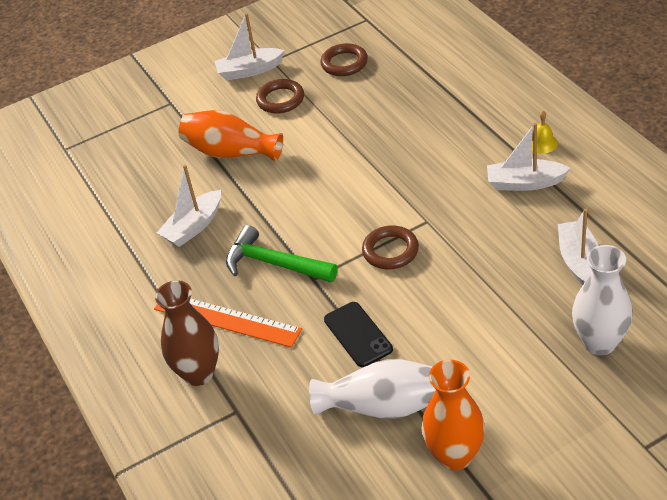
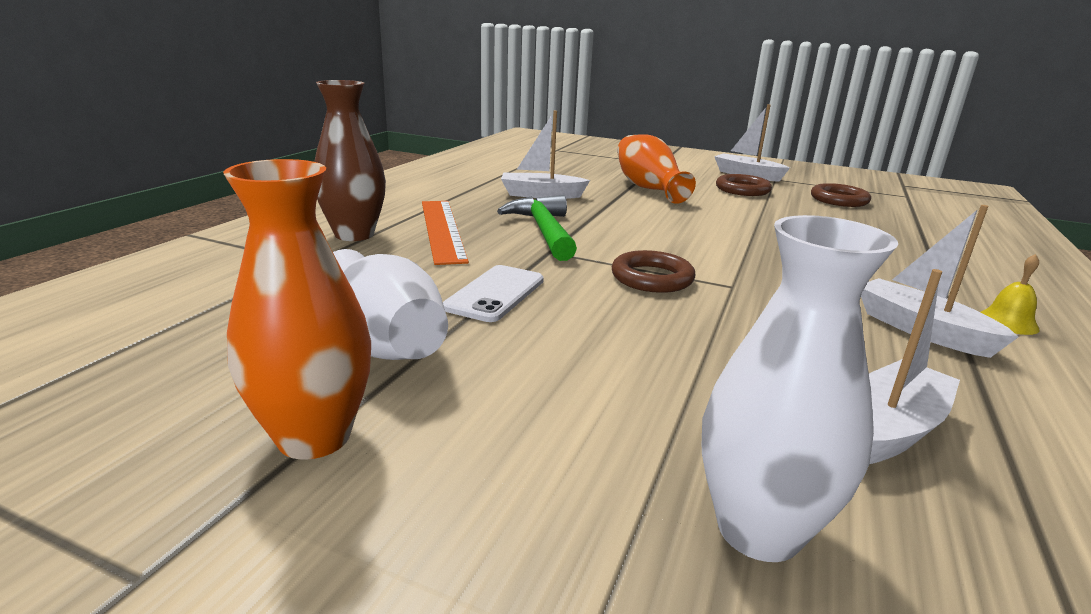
camera: 45 degrees right, 20 degrees down
black phone [324,302,393,367] -> white phone [443,265,544,322]

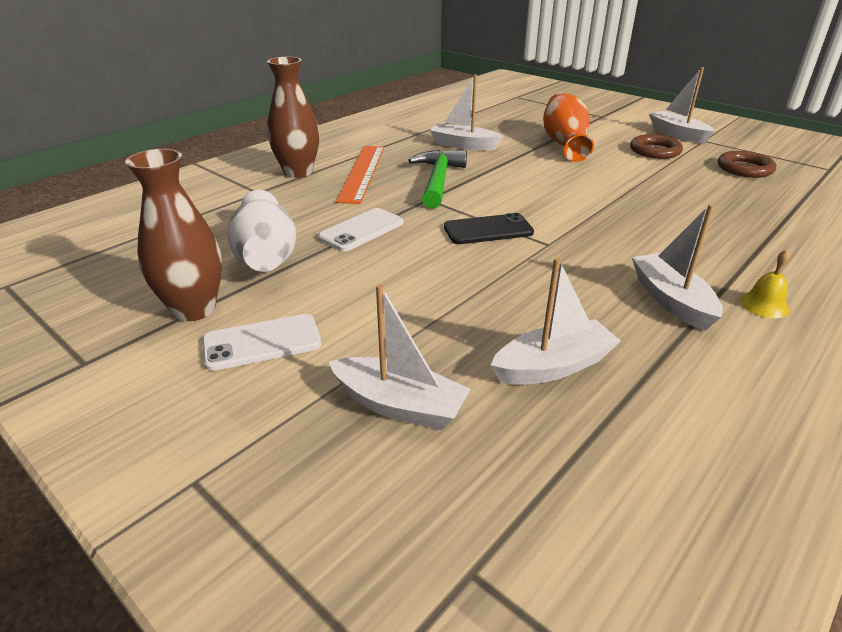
camera: 20 degrees right, 10 degrees up
orange vase [223,159,371,460] -> brown vase [125,149,222,321]
brown ring [612,250,696,293] -> black phone [444,213,534,244]
white vase [702,215,898,562] -> white boat [329,284,471,430]
none -> white phone [202,314,321,371]

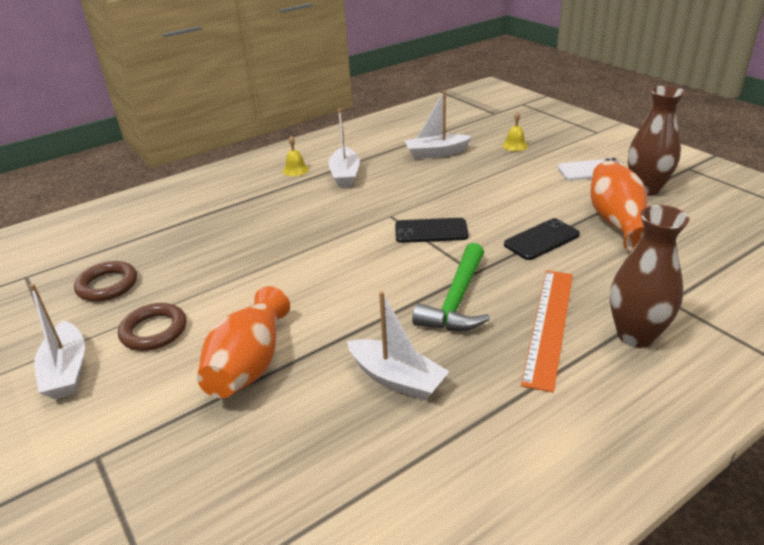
camera: 165 degrees left, 0 degrees up
white vase [227,190,296,272] -> orange vase [591,160,647,252]
white phone [318,208,404,252] -> black phone [504,218,580,260]
white boat [329,284,471,430] -> yellow bell [502,112,528,151]

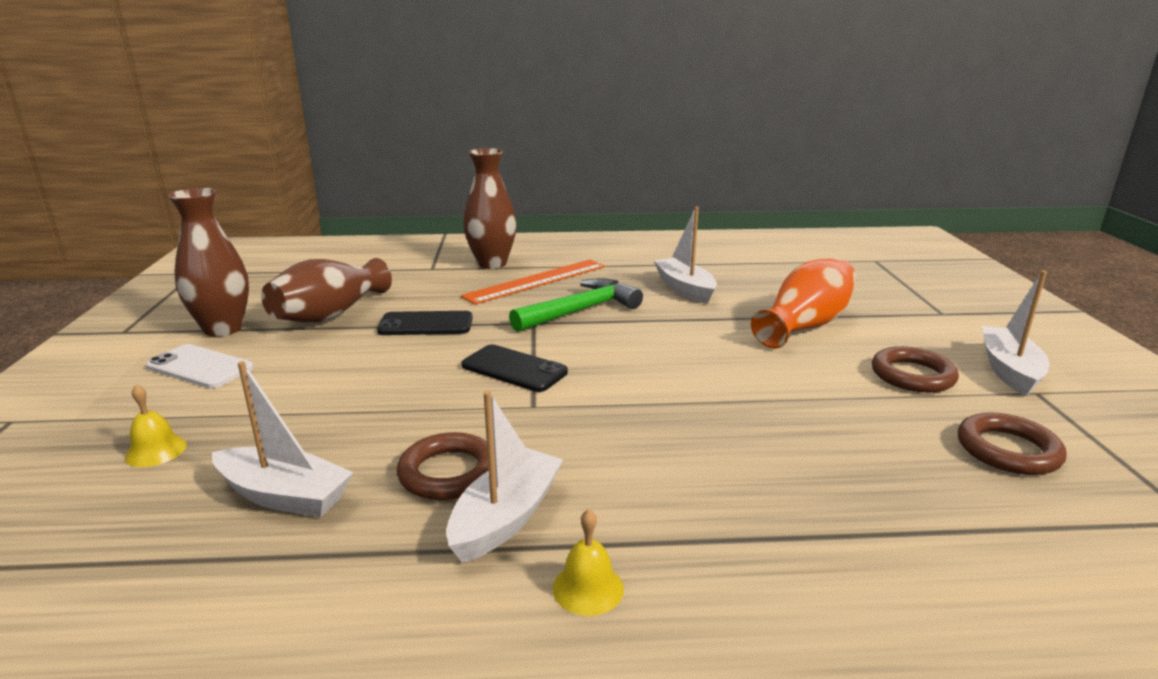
camera: 150 degrees left, 10 degrees down
orange vase [591,160,647,252] -> brown vase [261,258,392,323]
none -> brown ring [397,432,488,500]

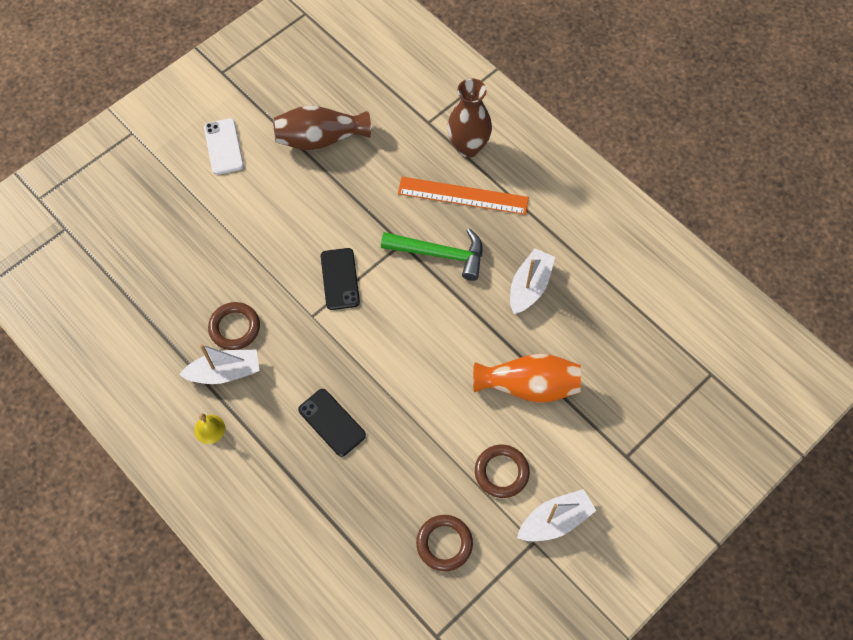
camera: 50 degrees right, 40 degrees up
yellow bell [125,384,187,467] -> none
brown vase [168,188,249,337] -> none
white boat [212,361,353,517] -> none
black phone [377,311,473,335] -> black phone moved to [298,389,366,457]

